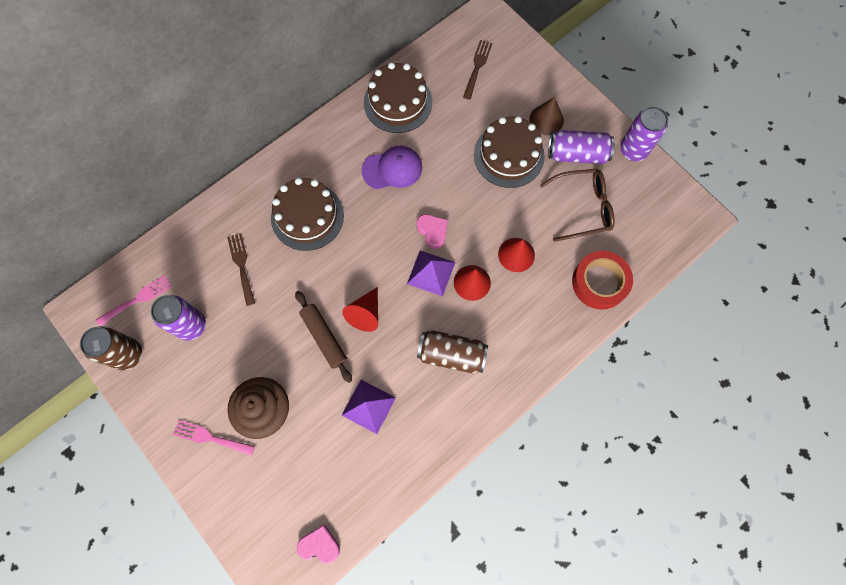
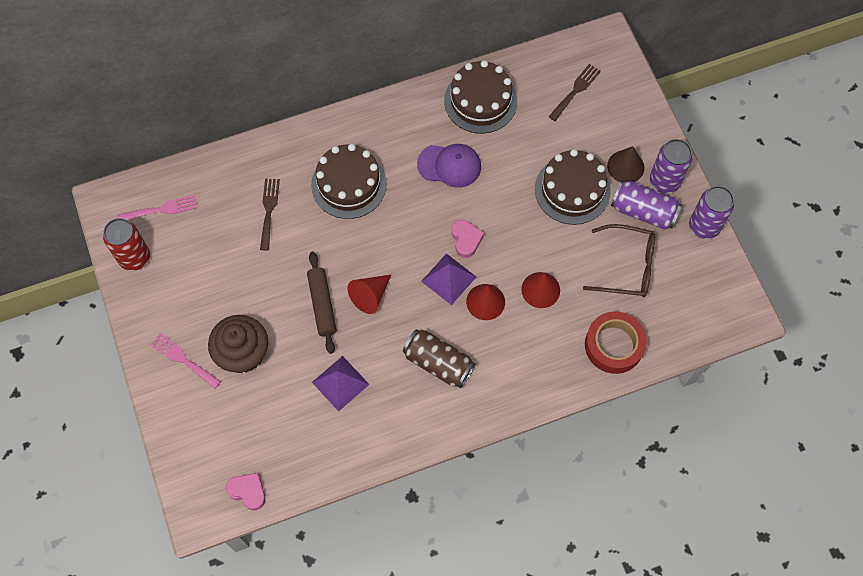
camera: 20 degrees right, 5 degrees down
brown can [80,326,142,370] -> red can [103,218,150,271]
purple can [151,295,206,341] -> purple can moved to [650,139,693,193]

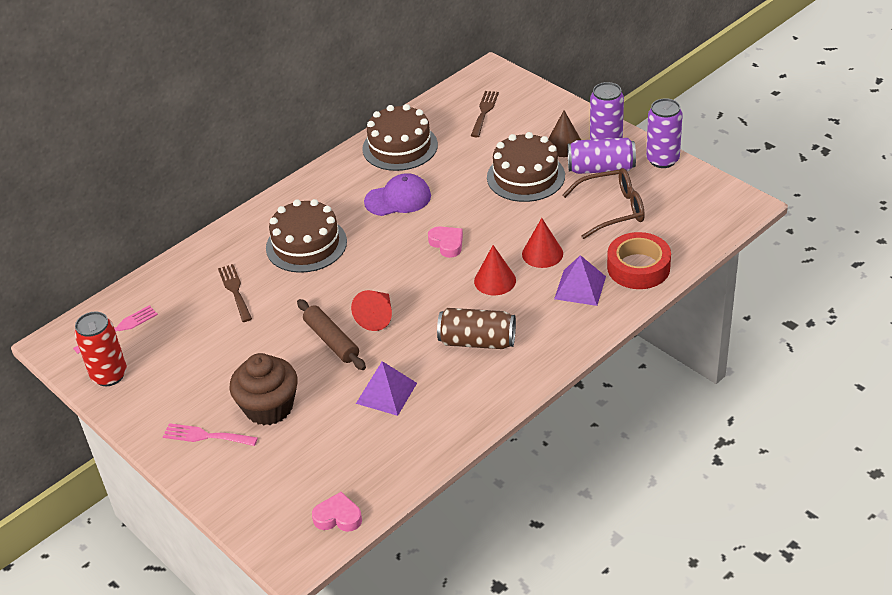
camera: 20 degrees left, 25 degrees down
purple pyramid [421,254,476,305] -> purple pyramid moved to [554,255,606,306]

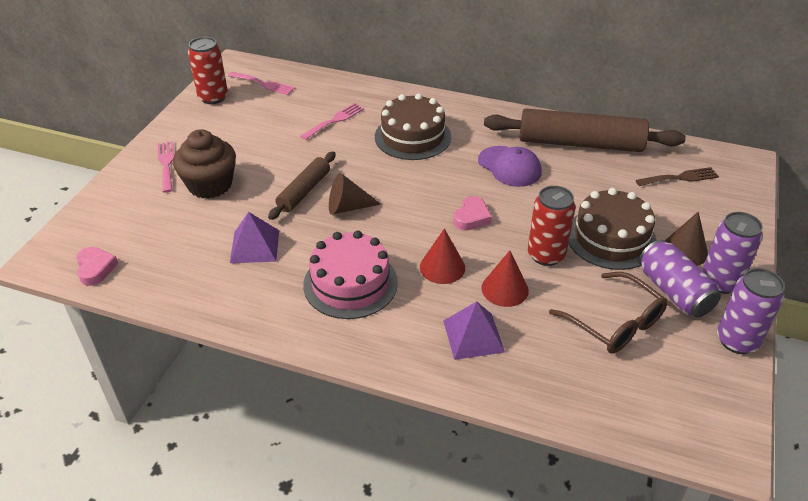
camera: 60 degrees right, 0 degrees up
brown fork [218,264,252,322] -> pink fork [300,103,364,140]
red cone [351,290,392,331] -> brown cone [329,173,381,215]
brown cake [362,104,438,171] -> brown rolling pin [484,108,686,152]
brown can [437,308,516,349] -> pink cake [303,230,398,319]
red tape [607,232,671,289] -> none
none -> red can [528,186,576,266]

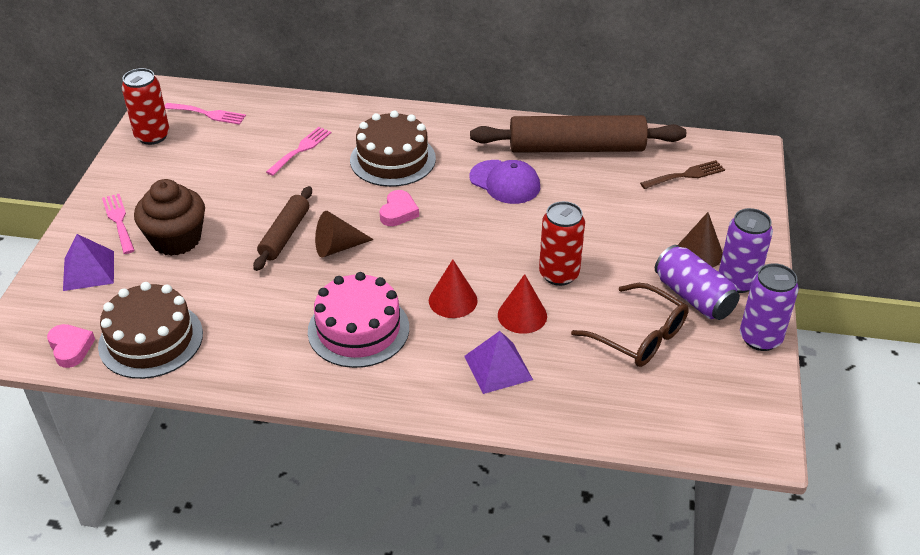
camera: 10 degrees left, 0 degrees up
purple pyramid [230,212,279,263] -> purple pyramid moved to [63,234,114,291]
pink heart [454,196,492,231] -> pink heart moved to [380,190,419,226]
brown cake [569,188,657,270] -> brown cake moved to [98,282,203,379]

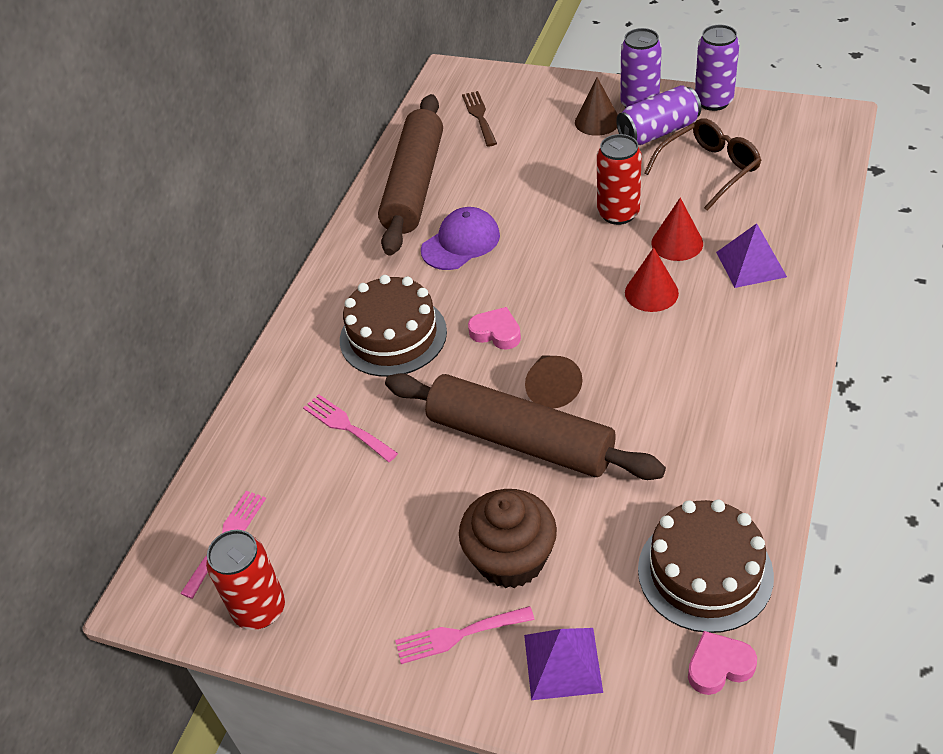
camera: 75 degrees left, 5 degrees up
brown rolling pin [253,186,312,271] -> brown rolling pin [385,373,666,480], size x1.82
pink cake [308,272,409,368] -> none

